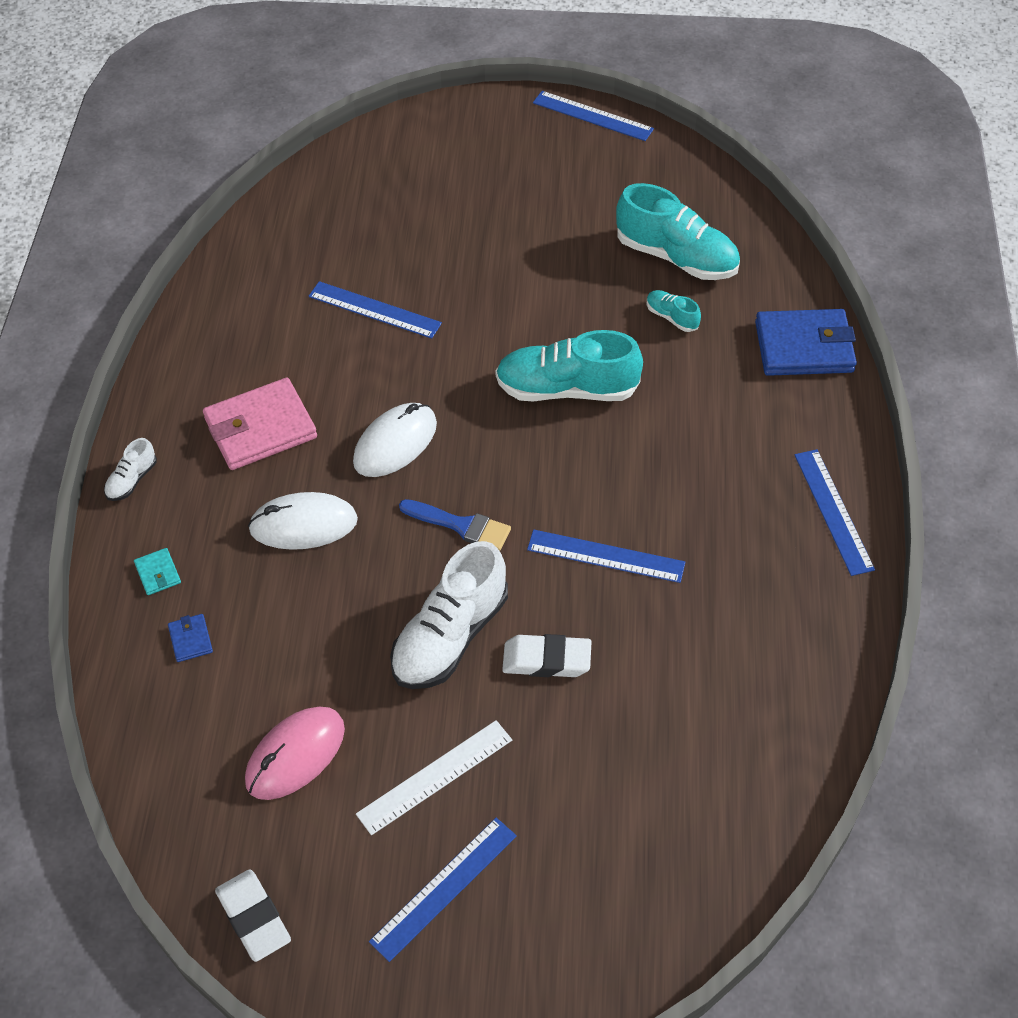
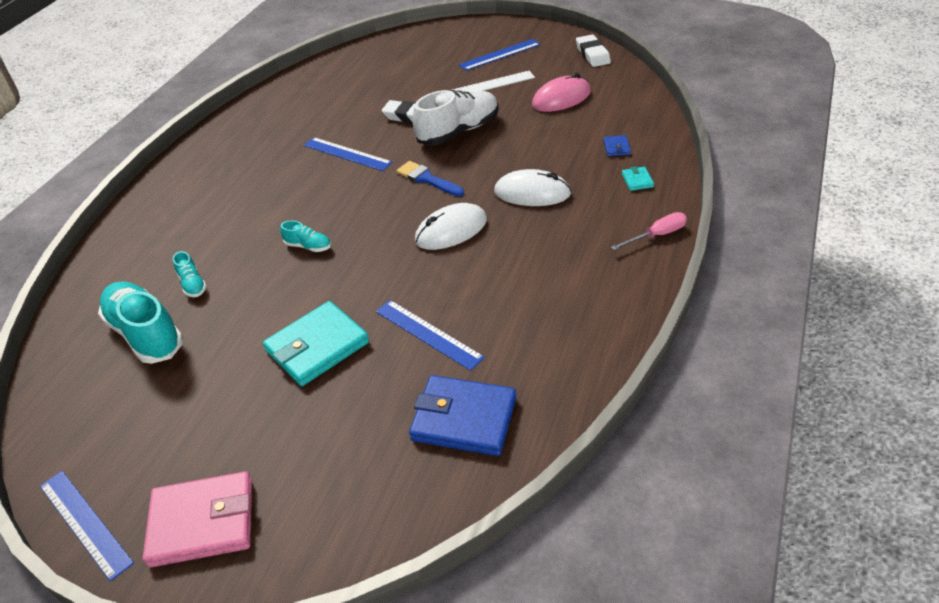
camera: 160 degrees left, 10 degrees down
white shoe [104,438,157,501] -> pink screwdriver [611,212,687,250]
pink wallet [203,378,317,470] -> pink wallet moved to [143,471,252,567]
turquoise shoe [495,330,643,401] -> turquoise shoe [280,221,331,252], size x0.46
blue wallet [755,309,857,376] -> blue wallet moved to [409,375,516,456]
blue ruler [795,449,875,576] -> none
none -> turquoise wallet [263,301,369,386]

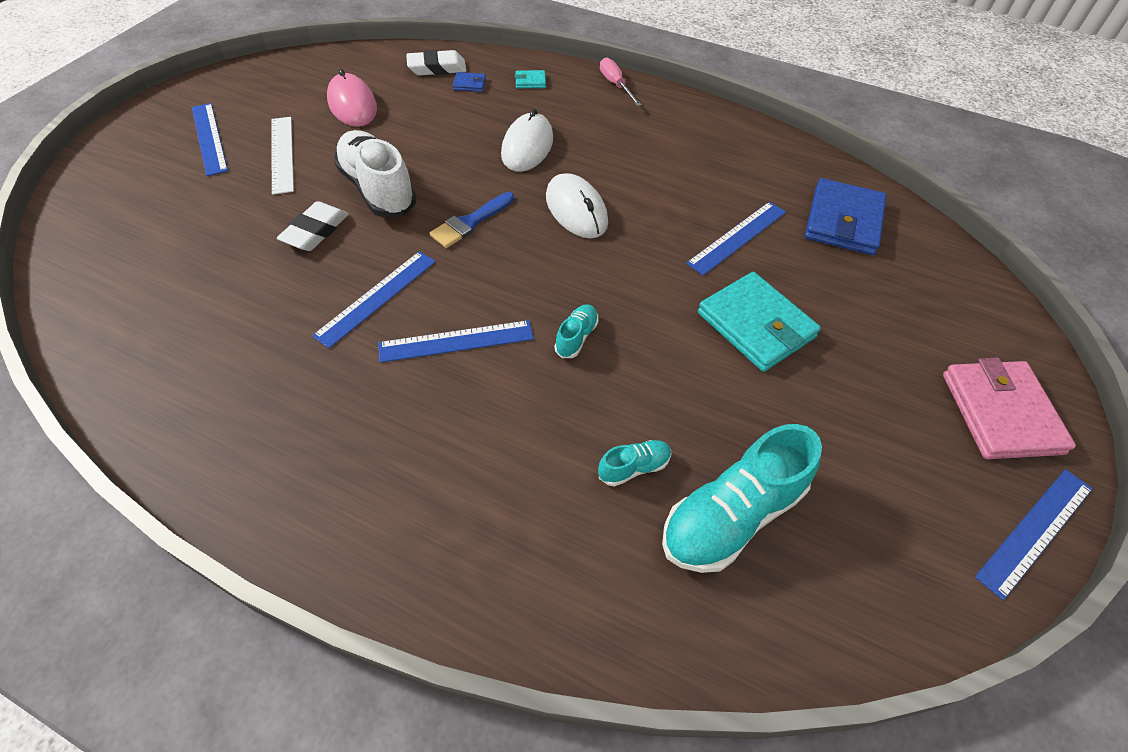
camera: 90 degrees left, 10 degrees up
white eraser [576,35,611,67] -> white eraser moved to [406,50,466,76]
none -> blue ruler [378,320,534,363]

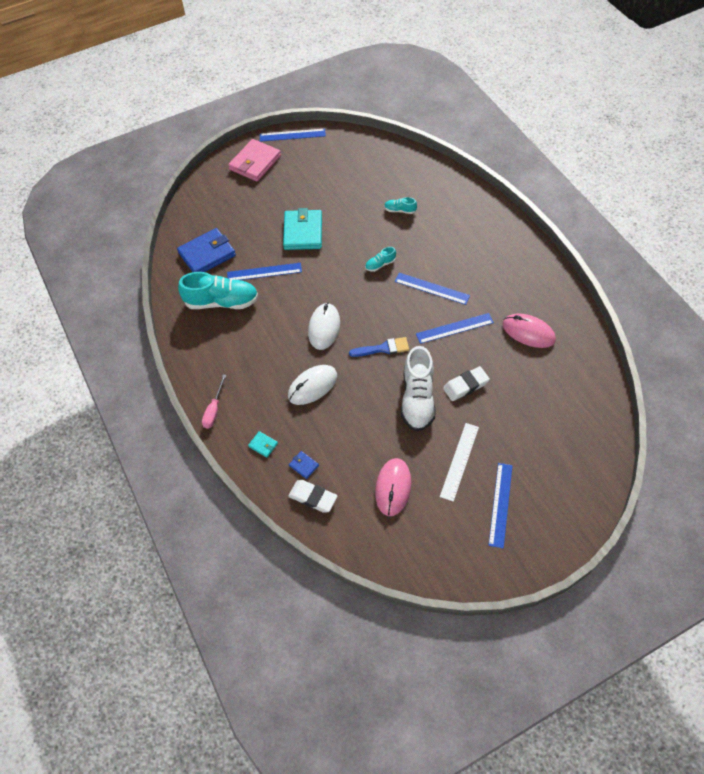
camera: 140 degrees left, 5 degrees up
turquoise shoe [662,424,822,573] -> turquoise shoe moved to [178,272,258,309]
none -> pink mouse [502,313,556,348]

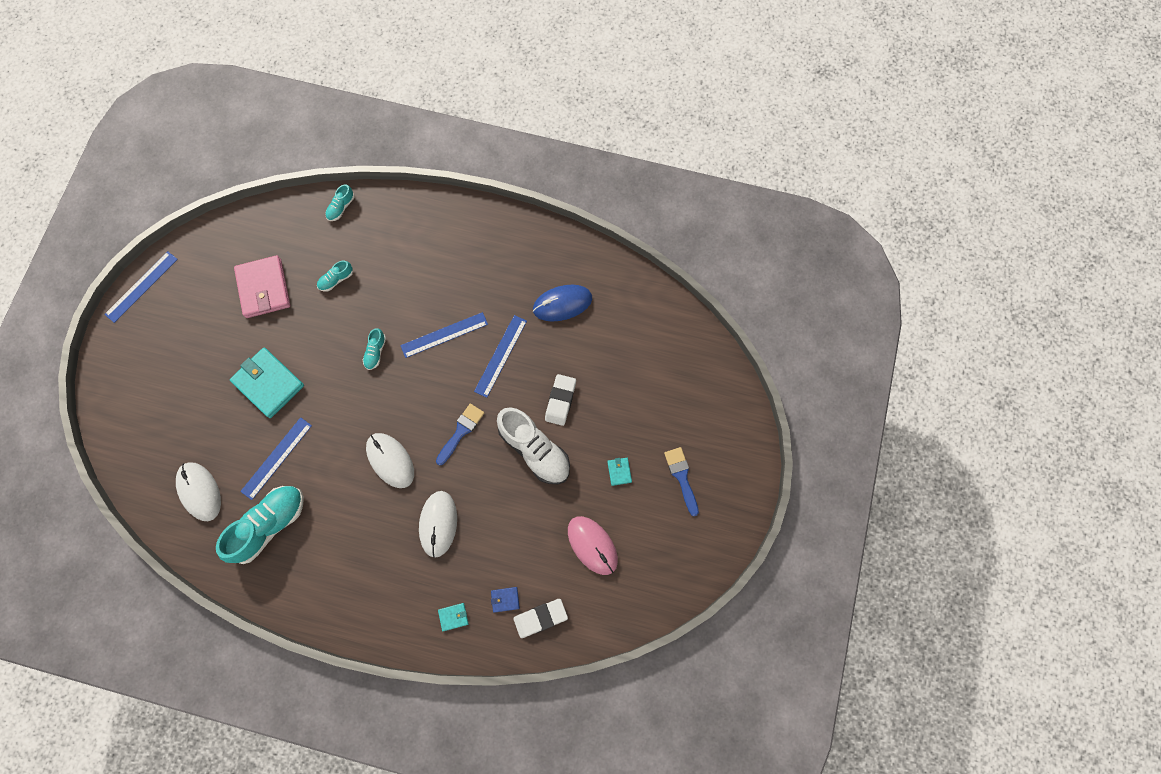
camera: 50 degrees left, 15 degrees up
blue wallet [177,228,236,272] -> white mouse [176,462,221,521]
pink screwdriver [202,374,226,429] -> none
pink wallet [228,139,281,182] -> pink wallet moved to [234,255,290,318]
white ruler [440,423,479,502] -> turquoise wallet [607,458,632,486]
blue ruler [488,463,513,548] -> blue brush [664,447,699,516]
pink mouse [502,313,556,348] -> blue mouse [533,285,592,322]
none -> turquoise shoe [325,184,354,221]

